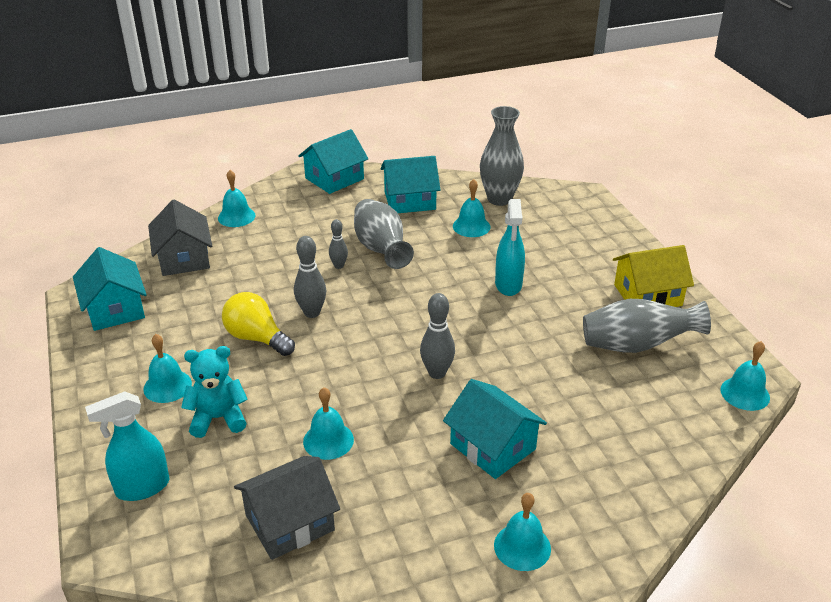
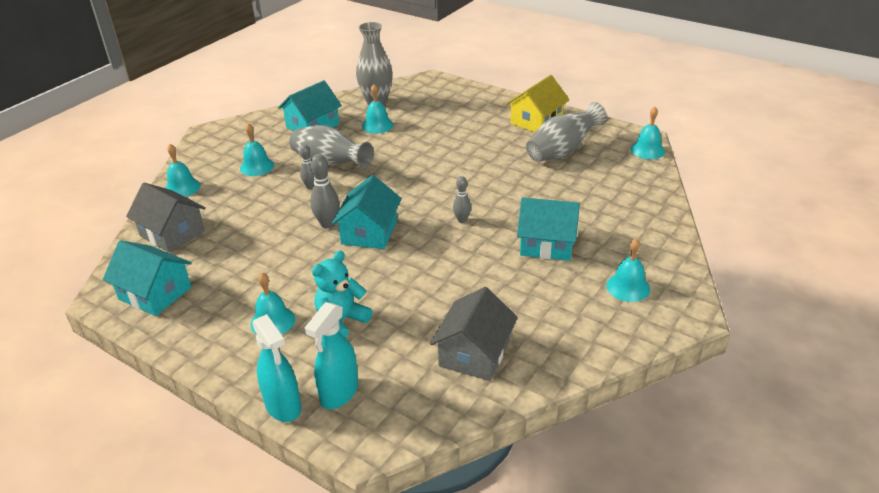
camera: 35 degrees left, 0 degrees up
yellow light bulb [222,292,295,356] -> none
turquoise house [298,129,368,194] -> turquoise house moved to [332,175,402,249]
turquoise bell [303,387,354,460] -> turquoise bell moved to [240,123,274,176]
grey bowling pin [420,293,455,379] -> grey bowling pin [453,176,471,223], size x0.64
turquoise spray bottle [495,199,525,296] -> turquoise spray bottle moved to [252,314,301,422]

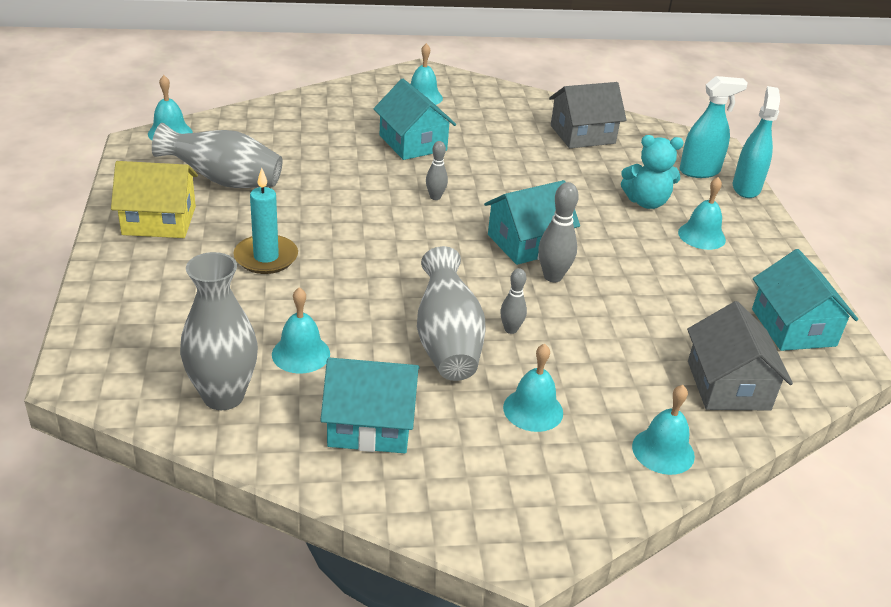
camera: 135 degrees left, 0 degrees up
none -> turquoise candle [233,168,298,274]

